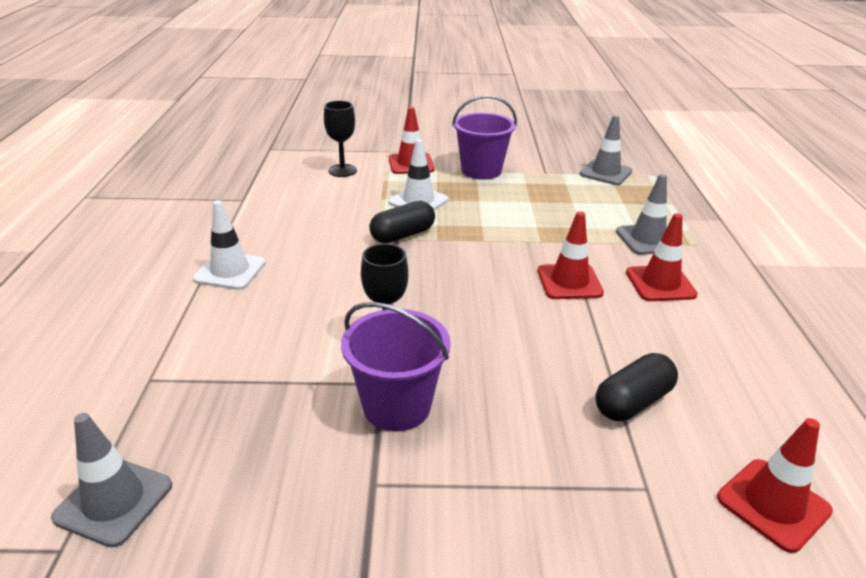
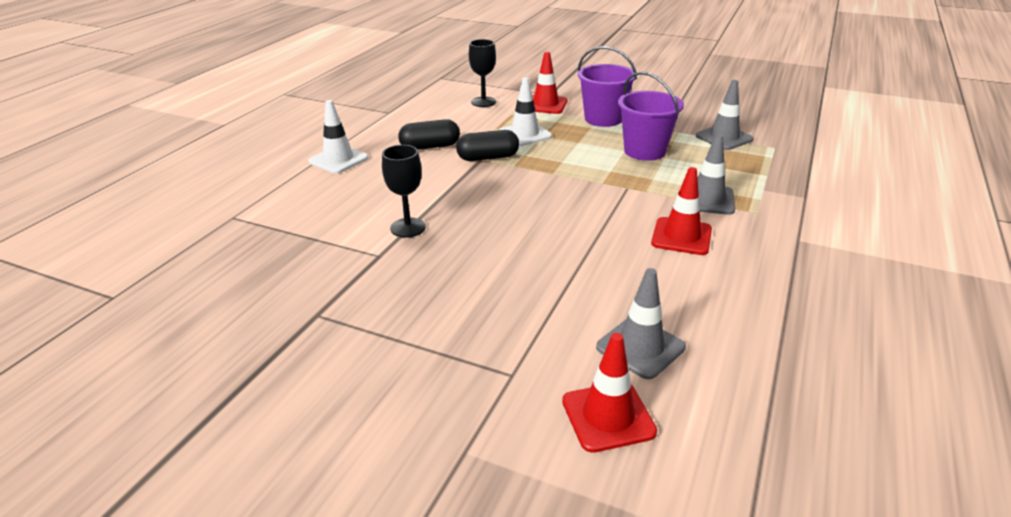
camera: 25 degrees right, 0 degrees up
grey traffic cone [51,413,172,548] -> grey traffic cone moved to [596,268,686,379]
purple bucket [341,302,451,432] -> purple bucket moved to [618,71,684,161]
red traffic cone [538,211,604,299] -> none
black capsule [595,353,678,421] -> black capsule moved to [398,119,460,150]

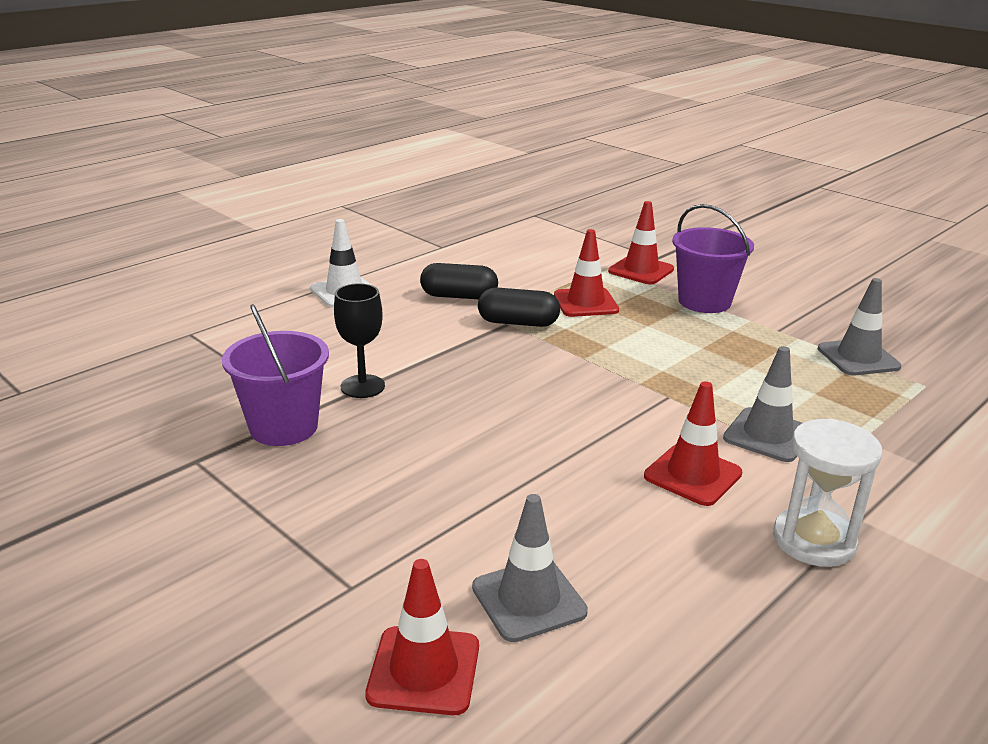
camera: 20 degrees right, 5 degrees down
black goblet [469,39,496,107] -> none
white traffic cone [499,77,552,146] -> red traffic cone [554,229,619,317]
purple bucket [618,71,684,161] -> purple bucket moved to [222,304,329,446]
none -> white hourglass [773,419,882,567]

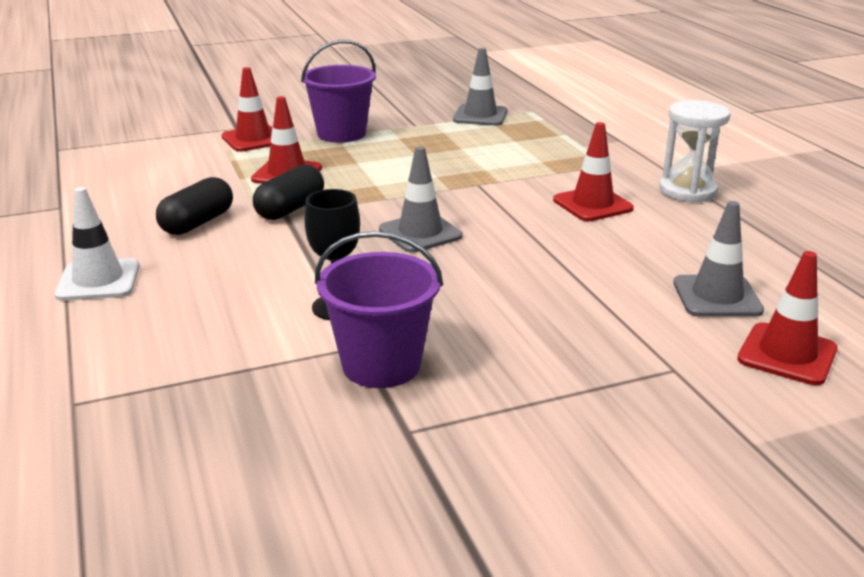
camera: 65 degrees left, 0 degrees up
grey traffic cone [723,346,802,462] -> grey traffic cone moved to [379,146,463,253]

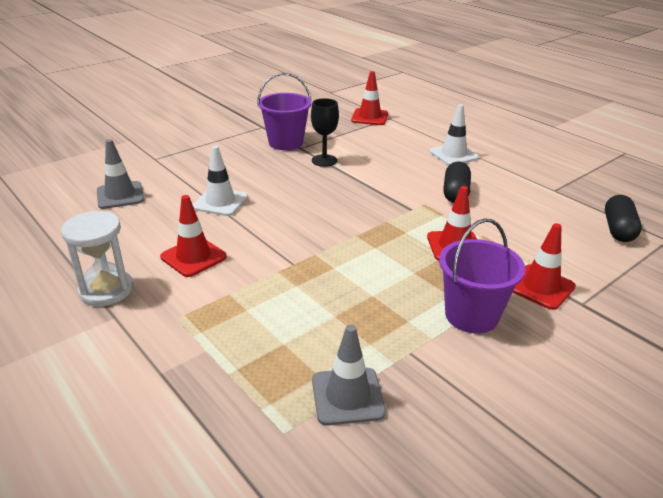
camera: 160 degrees right, 5 degrees up
black capsule [253,165,324,220] -> black capsule moved to [605,195,642,242]
grey traffic cone [379,146,463,253] -> none
red traffic cone [737,251,838,385] -> red traffic cone moved to [351,71,388,125]
none -> white traffic cone [193,146,248,216]

